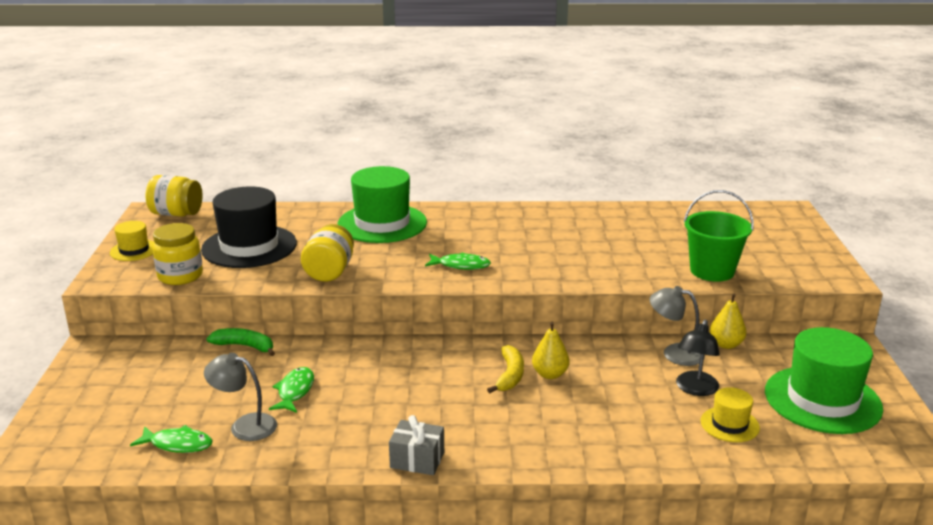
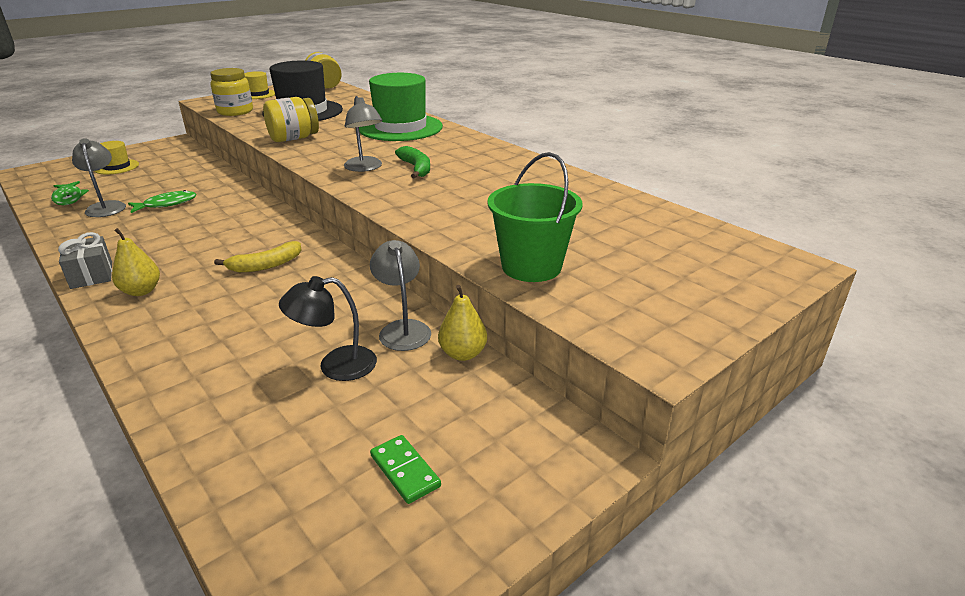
camera: 50 degrees right, 5 degrees up
green banana [206,328,275,356] -> green banana moved to [395,146,430,179]
green fish [425,252,491,270] -> grey lamp [344,96,382,172]
yellow pear [532,322,569,379] -> yellow pear moved to [112,228,160,296]
yellow hat [701,387,760,442] -> yellow hat moved to [94,141,139,175]
green hat [765,327,883,434] -> green domino [370,435,441,504]

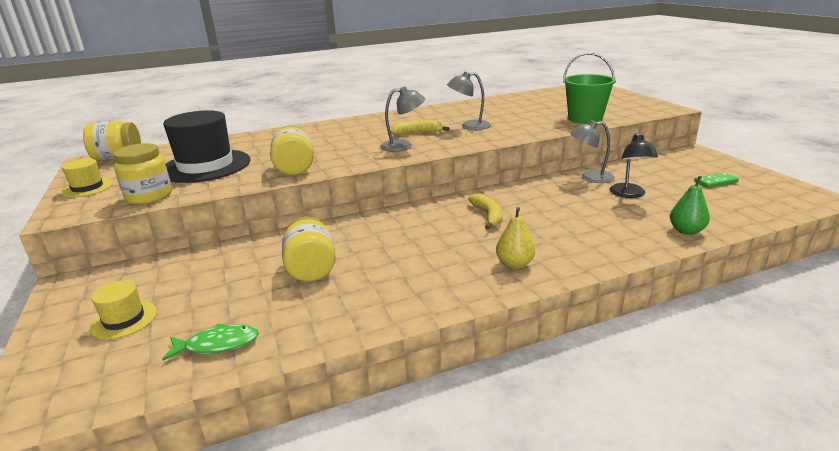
camera: 70 degrees left, 5 degrees down
grey gift [58,232,112,289] -> none
grey lamp [72,138,126,217] -> grey lamp moved to [447,72,491,130]
green fish [128,190,196,213] -> yellow jar [282,216,336,282]
green hat [359,73,443,141] -> none
green banana [395,146,430,179] -> yellow banana [391,120,450,135]
yellow pear [438,285,487,361] -> none
none -> green pear [670,176,710,235]

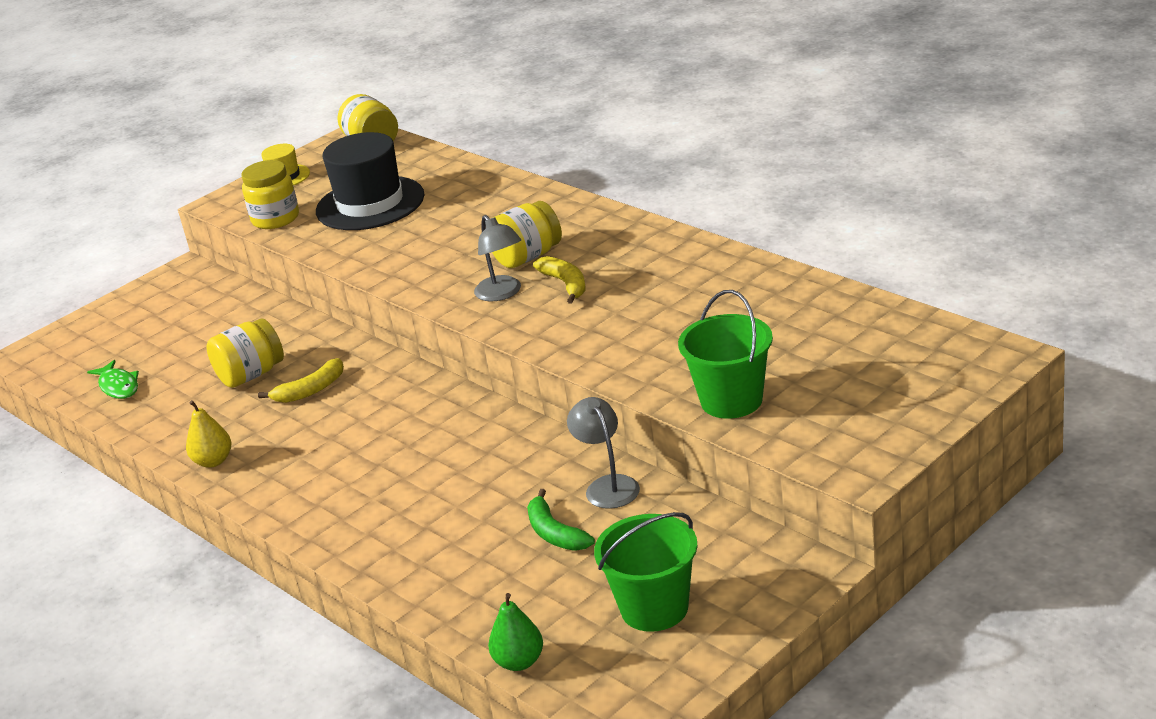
camera: 70 degrees right, 5 degrees up
yellow hat [90,280,157,340] -> none
yellow jar [270,126,314,175] -> yellow jar moved to [492,201,562,268]
grey lamp [447,72,491,130] -> none
yellow banana [468,194,503,229] -> yellow banana moved to [258,358,344,403]
yellow pear [496,207,535,269] -> yellow pear moved to [186,400,231,468]
black lamp [609,133,658,198] -> green banana [527,489,595,551]
green pear [670,176,710,235] -> green pear moved to [488,593,543,671]
green domino [694,172,739,188] -> green bucket [594,512,697,632]

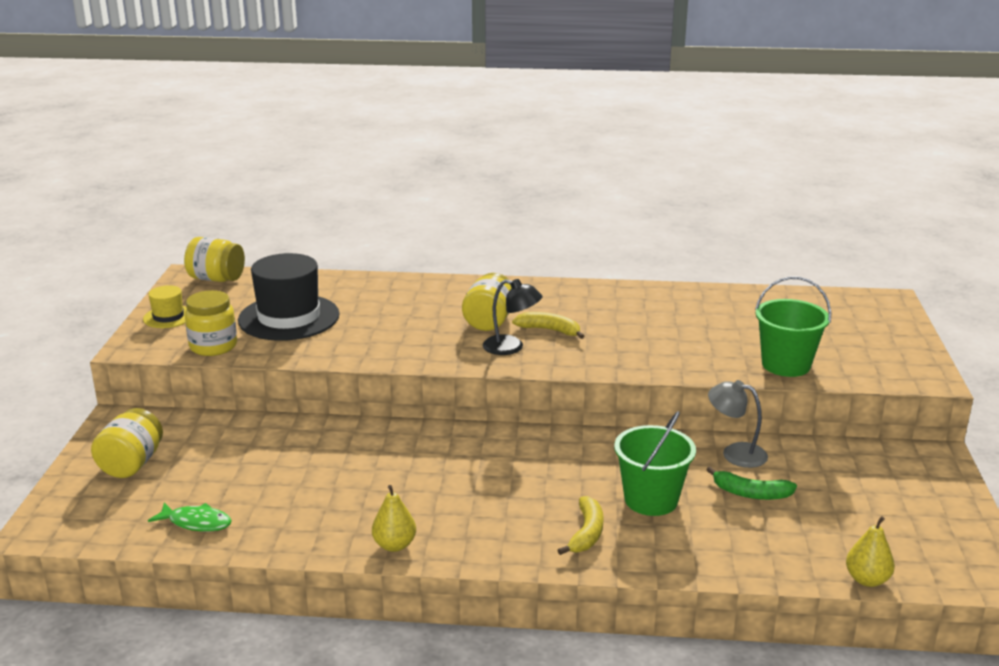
camera: 45 degrees left, 5 degrees down
yellow jar [206,318,284,388] -> yellow jar moved to [91,408,163,478]
yellow banana [258,358,344,403] -> yellow banana moved to [557,496,604,555]
grey lamp [474,215,521,302] -> black lamp [483,279,542,355]
green pear [488,593,543,671] -> yellow pear [846,516,895,587]
green bucket [594,512,697,632] -> green bucket moved to [614,411,696,516]

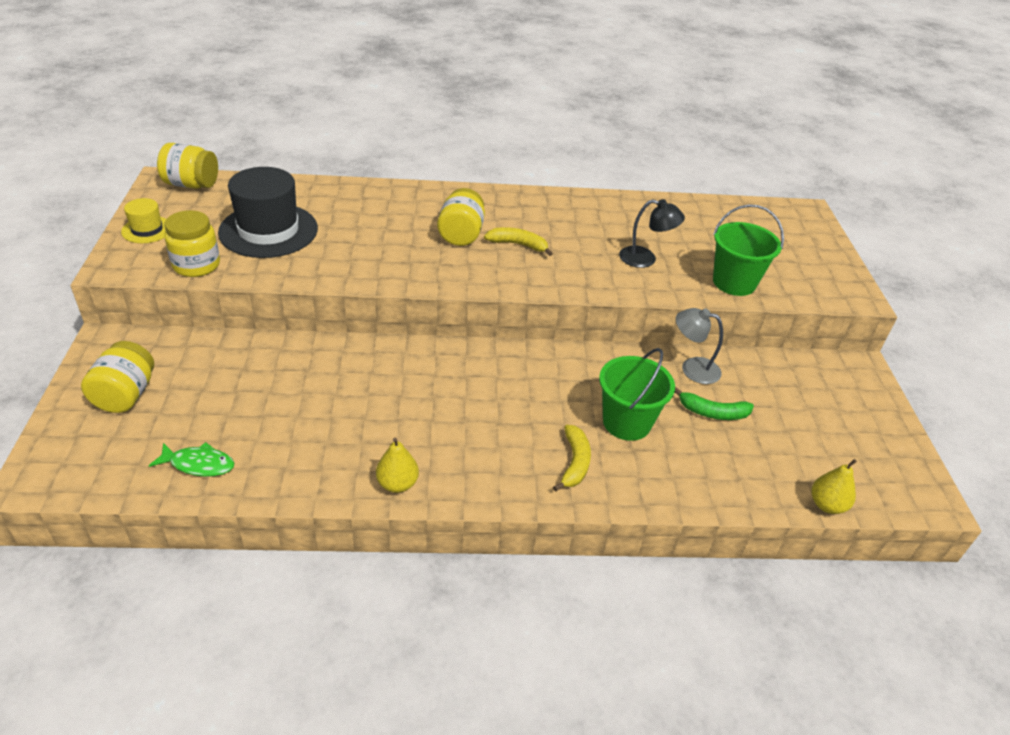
camera: 10 degrees left, 15 degrees up
black lamp [483,279,542,355] -> black lamp moved to [619,199,685,268]

